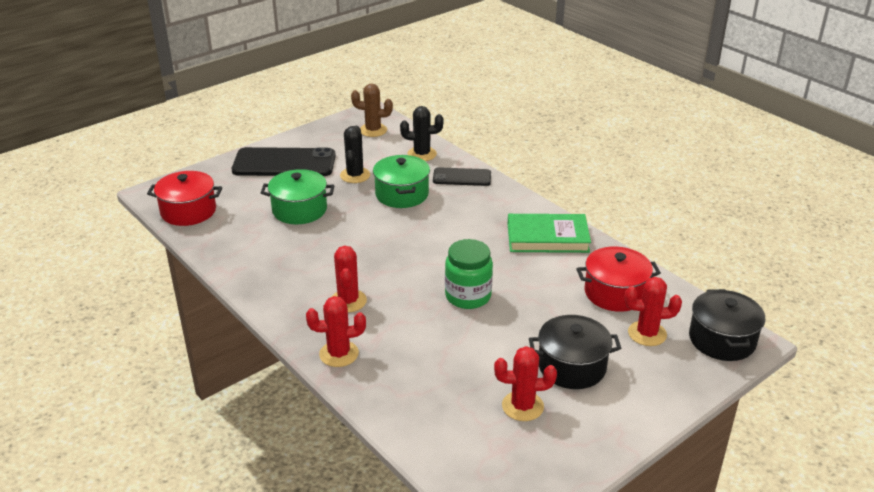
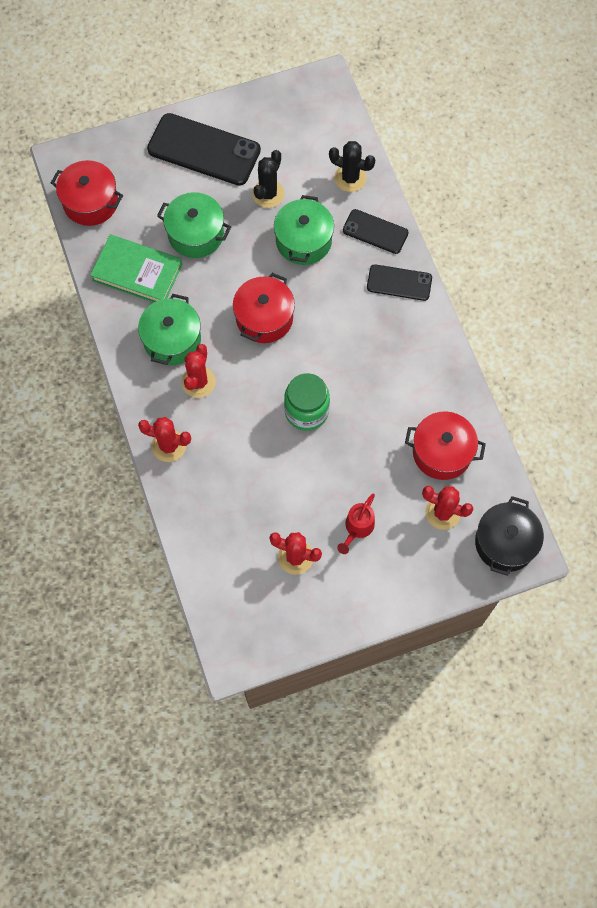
camera: 20 degrees right, 35 degrees up
brown cactus [351,83,393,137] -> none
green book [508,214,591,253] -> green book moved to [90,234,182,302]
black pot [529,315,621,389] -> red watering can [337,493,375,554]
none -> green pot [138,294,201,365]
none -> red pot [233,273,295,343]
none -> black phone [367,264,432,301]

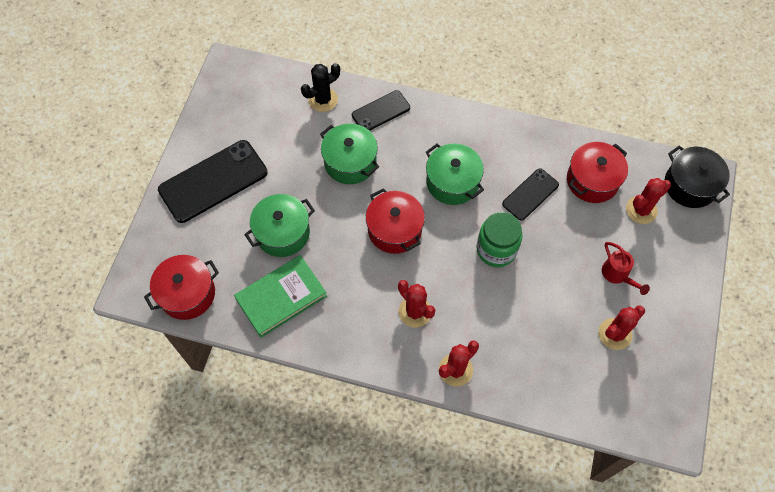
camera: 55 degrees left, 5 degrees down
green pot [138,294,201,365] -> green pot moved to [426,144,484,205]
black cactus [252,150,285,208] -> none
black phone [367,264,432,301] -> black phone moved to [502,168,559,221]

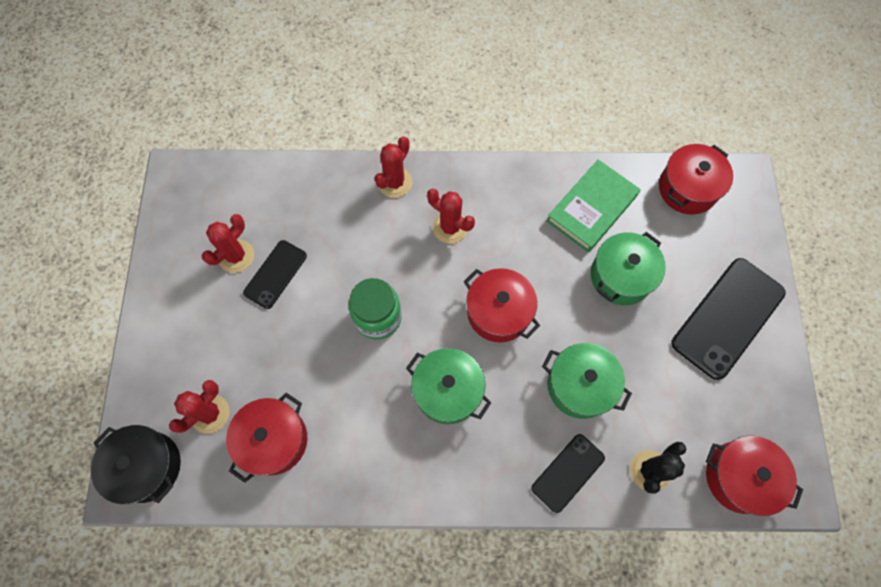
camera: 165 degrees right, 5 degrees up
black phone [502,168,559,221] -> black phone moved to [243,240,307,309]
red watering can [602,242,650,295] -> none
none -> red pot [706,436,803,516]

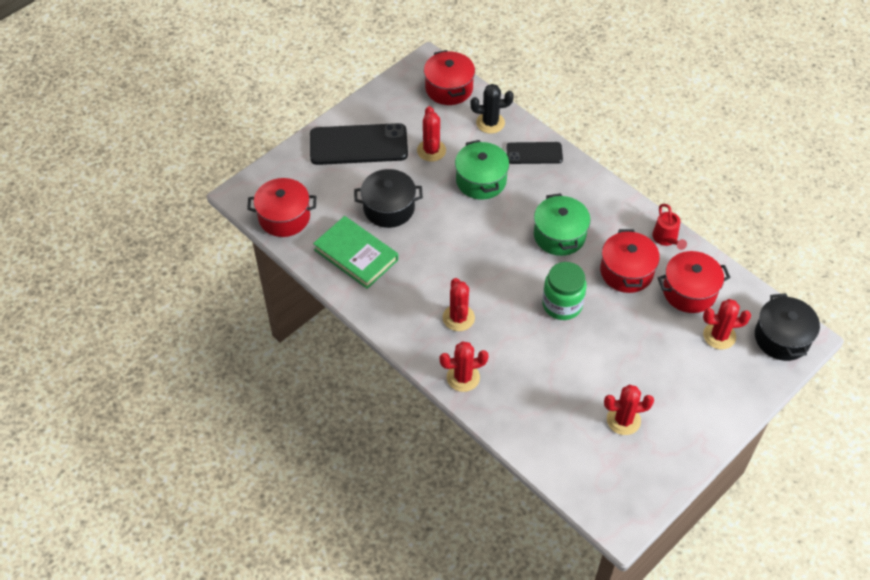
camera: 135 degrees left, 15 degrees down
black phone [243,240,307,309] -> none
red pot [464,268,540,342] -> red pot moved to [600,229,660,293]
green book [546,160,641,252] -> green book turned 45 degrees clockwise [313,216,398,289]
green pot [591,232,666,305] -> black pot [354,169,423,228]
none -> red cactus [417,106,446,161]
none -> red watering can [652,204,687,250]

